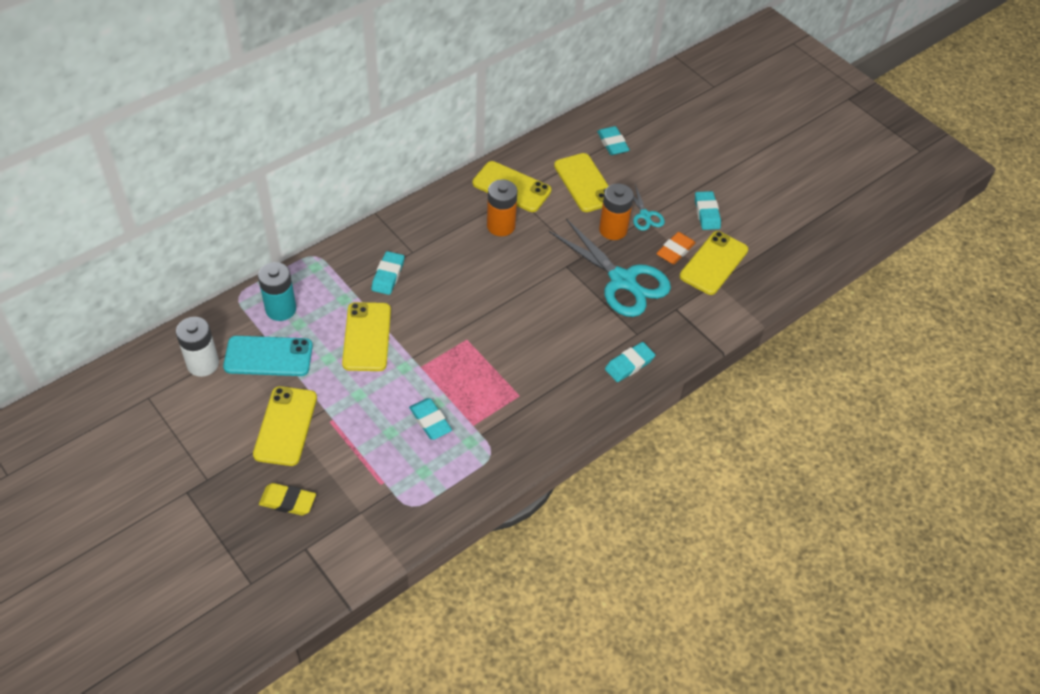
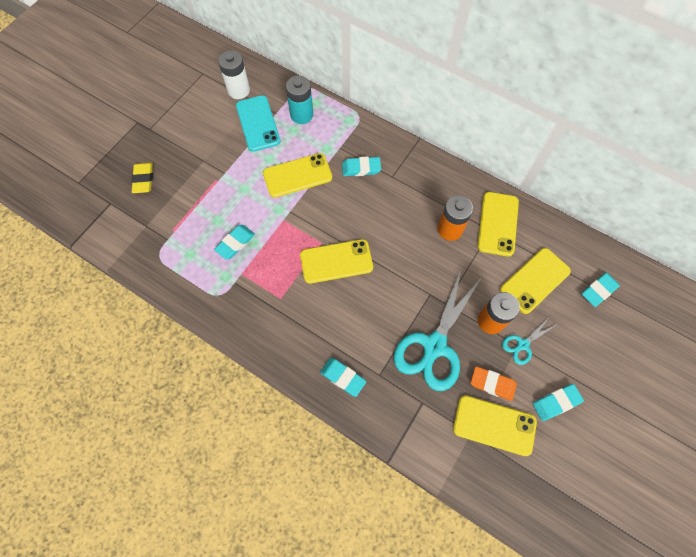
camera: 75 degrees right, 15 degrees up
yellow phone [253,386,317,466] -> yellow phone moved to [300,239,373,284]

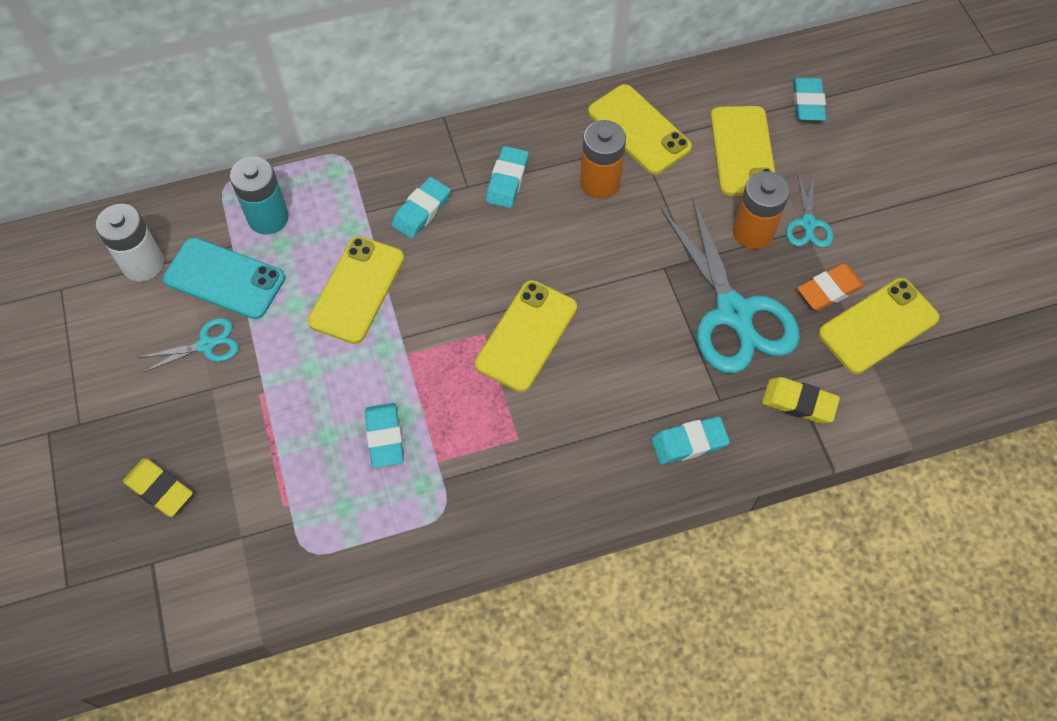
camera: 50 degrees left, 5 degrees down
turquoise eraser [533,384,584,421] -> turquoise eraser moved to [486,146,529,208]
none -> turquoise scissors [138,318,239,373]
none -> yellow eraser [762,377,840,423]

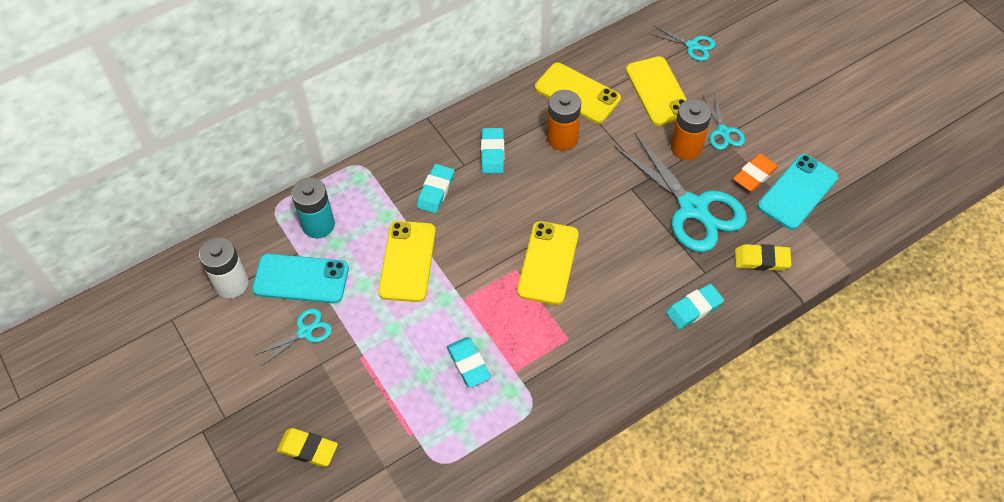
camera: 15 degrees left, 5 degrees down
turquoise eraser [793,77,826,121] -> turquoise scissors [651,26,716,61]
yellow phone [819,278,940,374] -> turquoise phone [758,154,838,230]

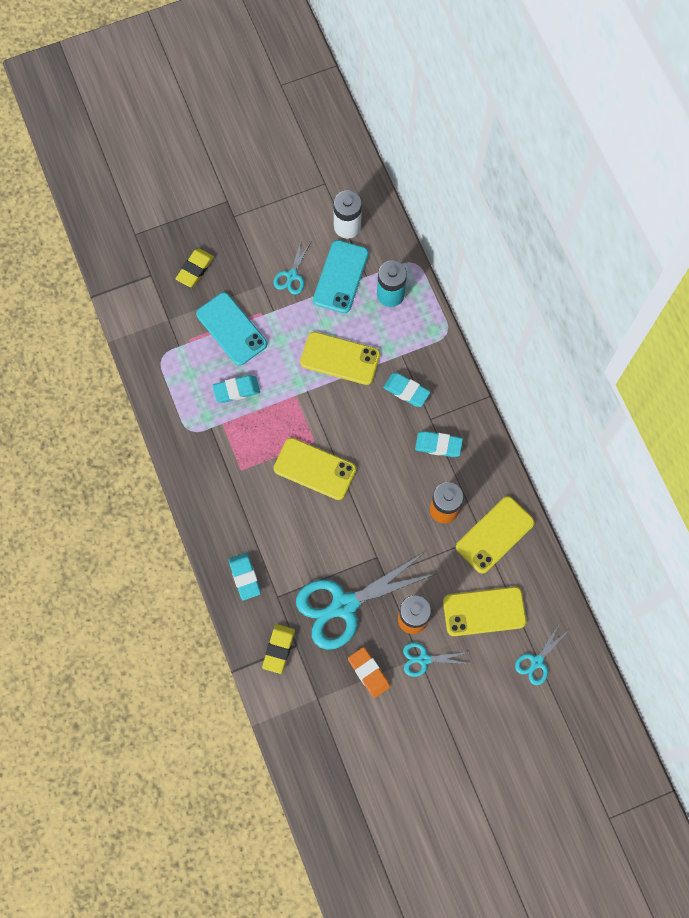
camera: 100 degrees right, 15 degrees up
turquoise scissors [255,308,332,366] -> turquoise scissors turned 45 degrees clockwise [274,238,311,295]
turquoise phone [758,154,838,230] -> turquoise phone moved to [196,292,267,366]

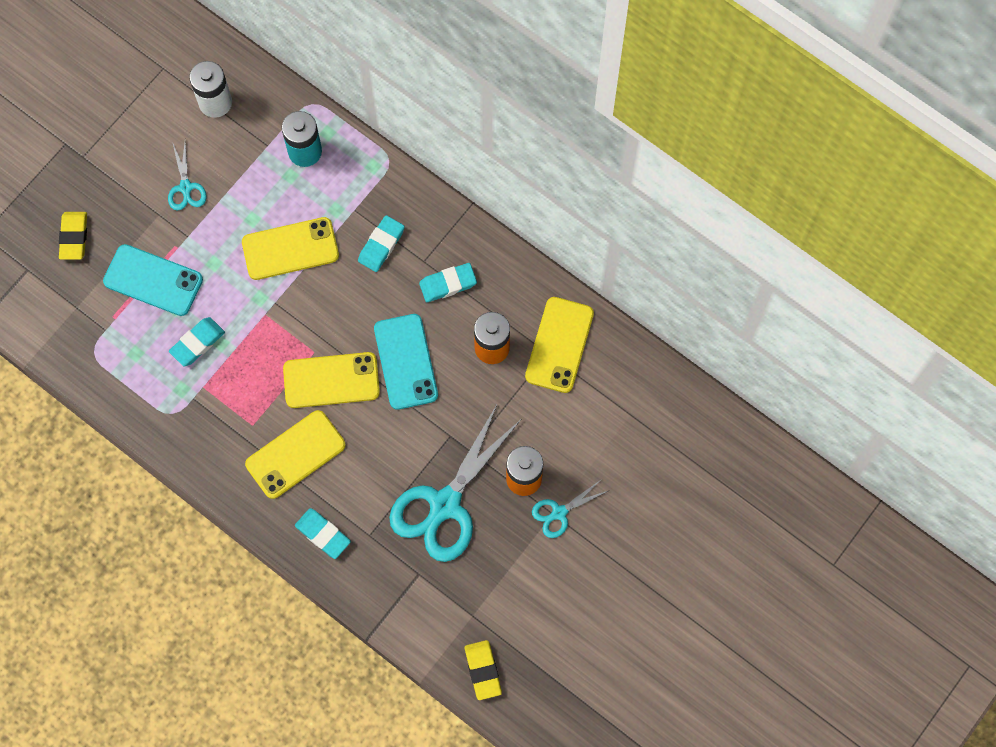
camera: 30 degrees left, 0 degrees up
yellow eraser [262,624,295,674] -> yellow eraser moved to [465,640,502,700]
turquoise phone [313,240,369,313] -> turquoise phone moved to [374,314,438,410]
orange eraser [348,647,390,698] -> none
turquoise eraser [383,373,431,407] -> turquoise eraser turned 60 degrees counterclockwise [358,215,405,272]
yellow phone [443,587,527,636] -> yellow phone moved to [245,410,345,499]
turquoise scissors [515,624,569,685] -> none

